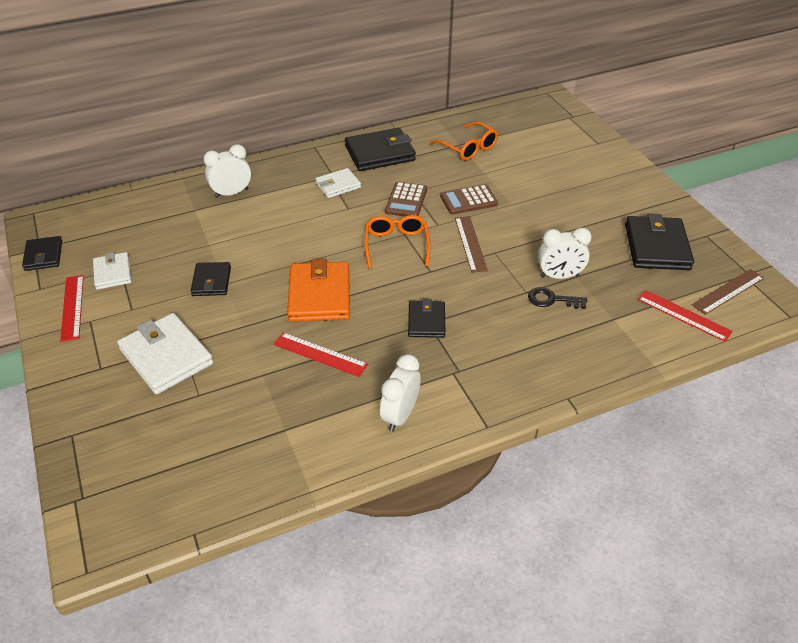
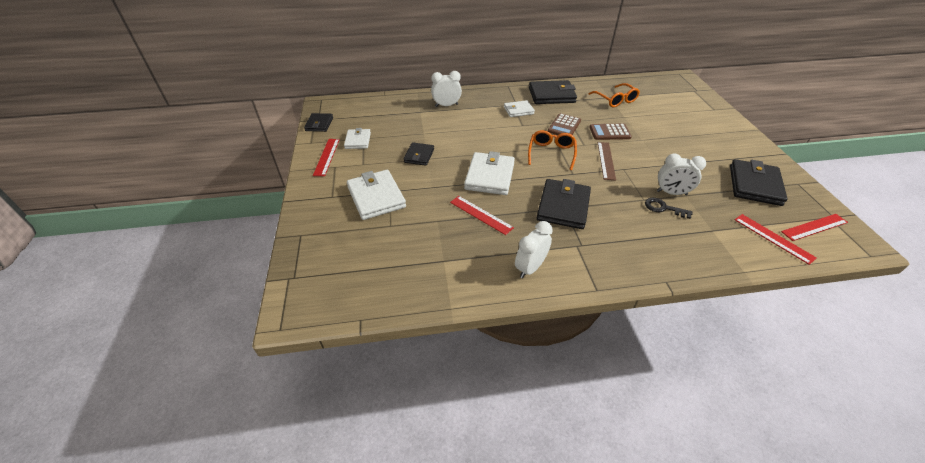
camera: 15 degrees right, 0 degrees up
orange wallet [287,259,350,322] -> white wallet [464,151,515,195]
black wallet [408,299,445,338] -> black wallet [537,179,591,229], size x1.69
brown ruler [692,269,764,315] -> red ruler [781,214,848,241]

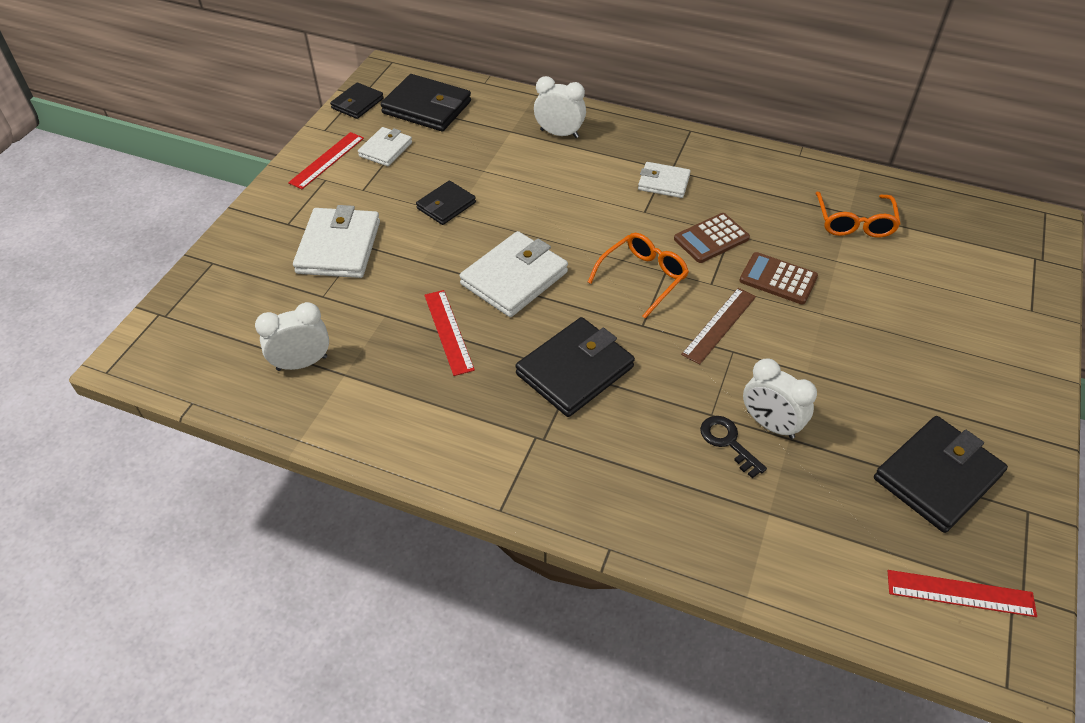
camera: 30 degrees right, 5 degrees up
white clock [515,221,553,278] -> white clock moved to [255,302,329,371]
black wallet [529,80,577,104] -> black wallet moved to [380,74,471,131]
red ruler [735,214,817,265] -> none

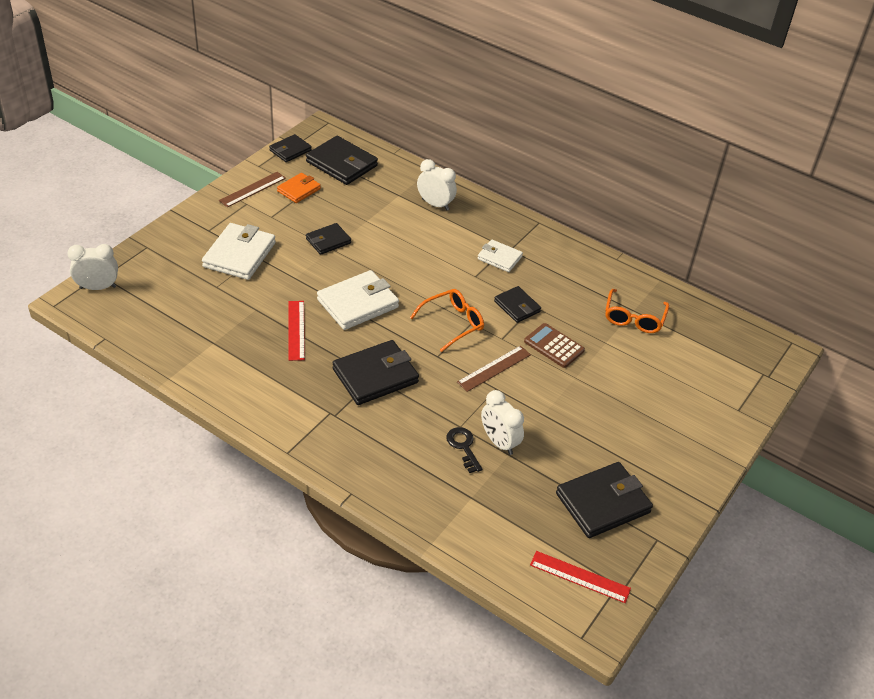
camera: 10 degrees right, 5 degrees down
white clock [255,302,329,371] -> white clock moved to [67,244,118,290]
red ruler [288,132,364,189] -> brown ruler [219,172,286,207]
white wallet [358,127,412,166] -> orange wallet [277,173,321,203]
brown calculator [674,213,750,263] -> black wallet [494,286,541,323]

